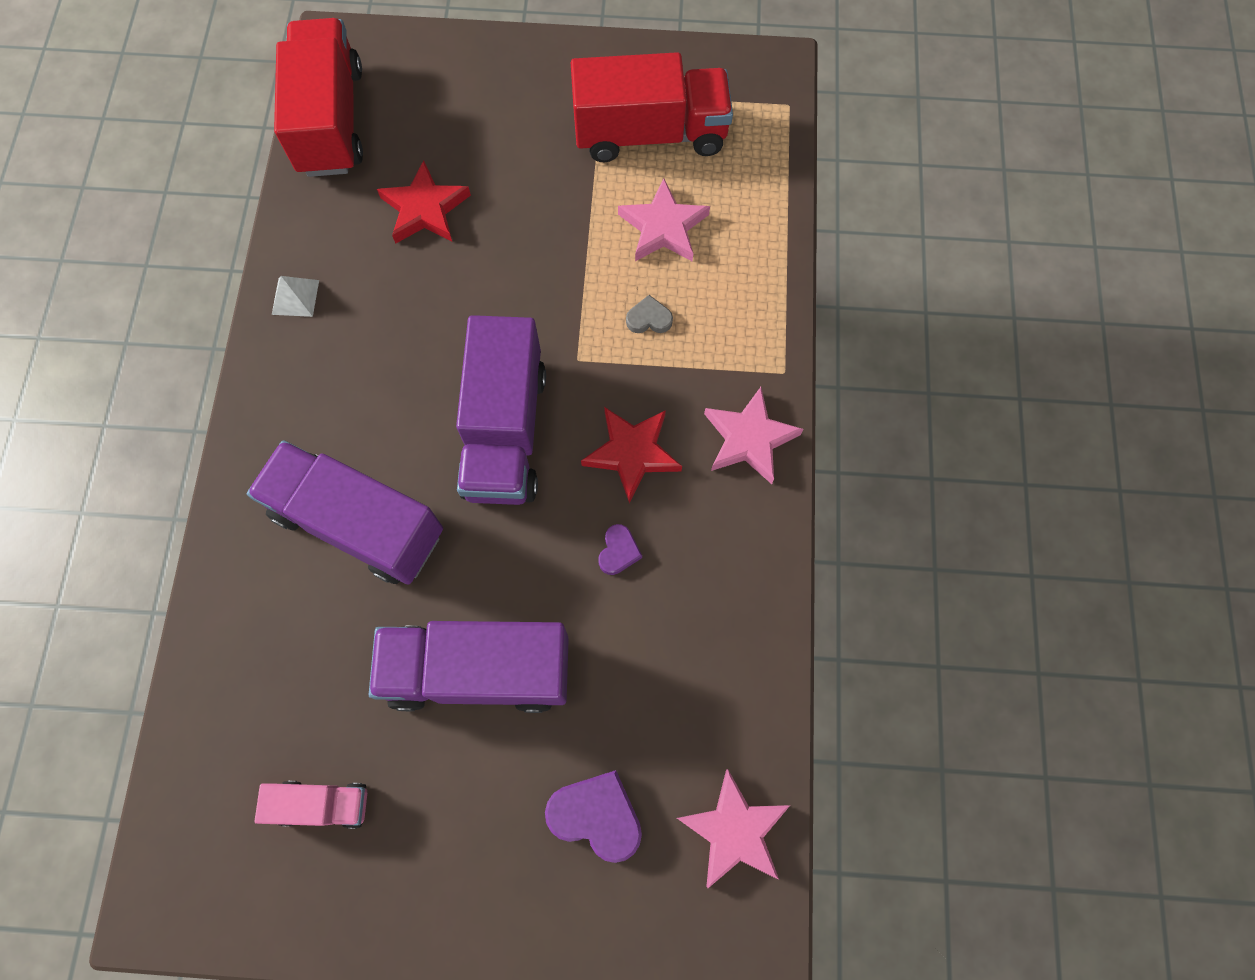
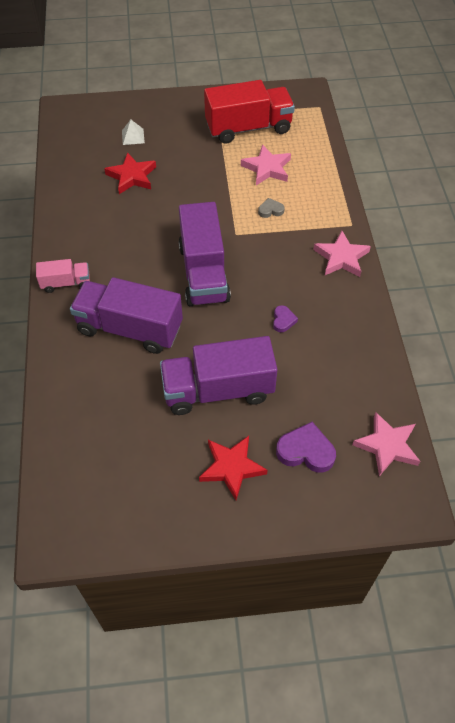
camera: 10 degrees left, 15 degrees down
pink truck [255,781,367,829] -> pink truck moved to [36,259,90,293]
white pyramid [272,276,319,317] -> white pyramid moved to [122,120,145,145]
red truck [274,18,363,177] -> none
red star [581,407,682,503] -> red star moved to [199,436,268,501]

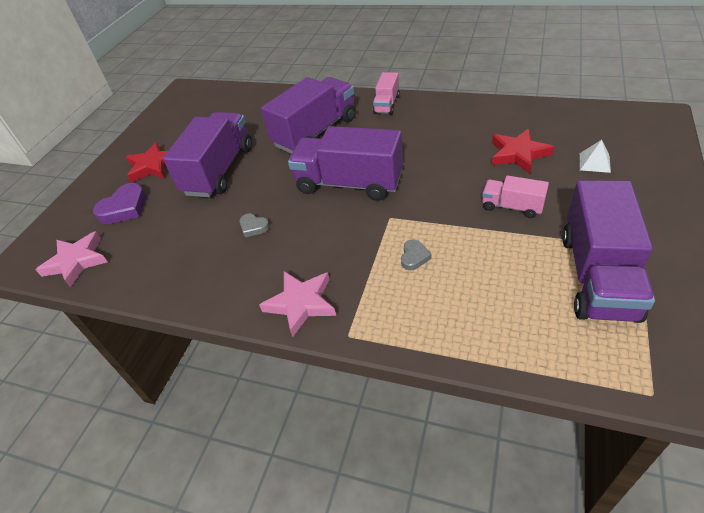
camera: 120 degrees right, 10 degrees down
red truck [204,80,295,144] -> purple truck [562,180,655,323]
pink star [241,144,291,185] -> none
purple heart [273,305,298,333] -> grey heart [239,214,270,237]
none -> pink truck [482,175,549,218]

